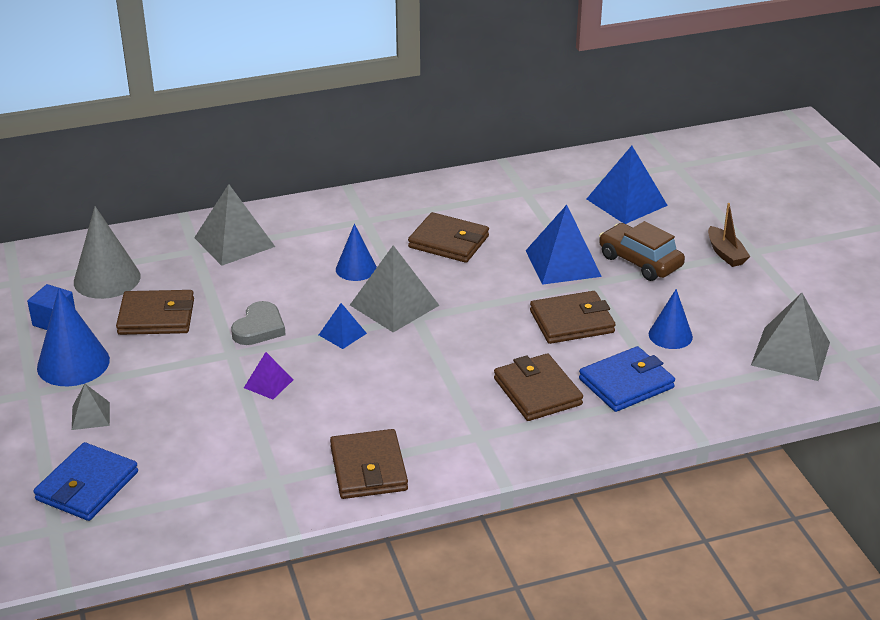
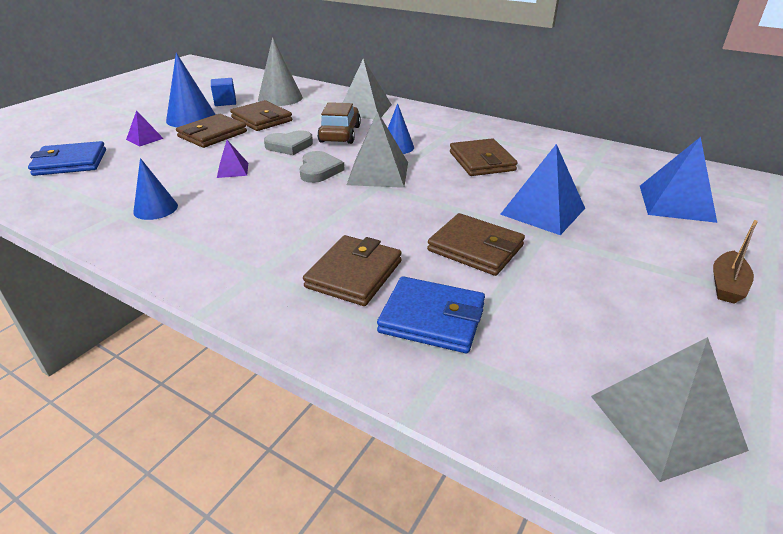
camera: 50 degrees right, 0 degrees up
grey pyramid [72,384,110,430] -> purple pyramid [126,110,164,147]
blue pyramid [319,303,367,349] -> grey heart [299,151,345,183]
brown wallet [330,429,408,499] -> brown wallet moved to [176,114,247,148]
brown car [599,221,685,281] -> brown car moved to [317,102,361,144]
blue cone [649,289,693,349] -> blue cone moved to [133,158,178,220]

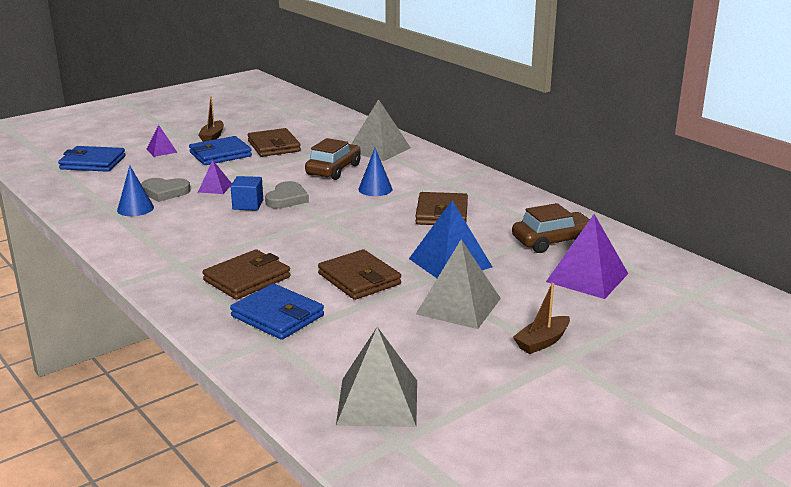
camera: 20 degrees right, 10 degrees down
blue cone [166,53,216,127] -> brown boat [199,96,224,142]
brown wallet [176,114,247,148] -> blue wallet [189,136,252,165]
blue cube [211,78,236,106] -> blue cube moved to [230,176,263,211]
grey cone [258,37,303,106] -> none
grey heart [264,130,313,155] -> grey heart moved to [141,178,190,202]
grey pyramid [347,111,408,188] -> grey pyramid moved to [416,240,501,329]
blue pyramid [640,137,717,223] -> purple pyramid [546,214,628,299]
none -> brown car [512,203,590,253]

